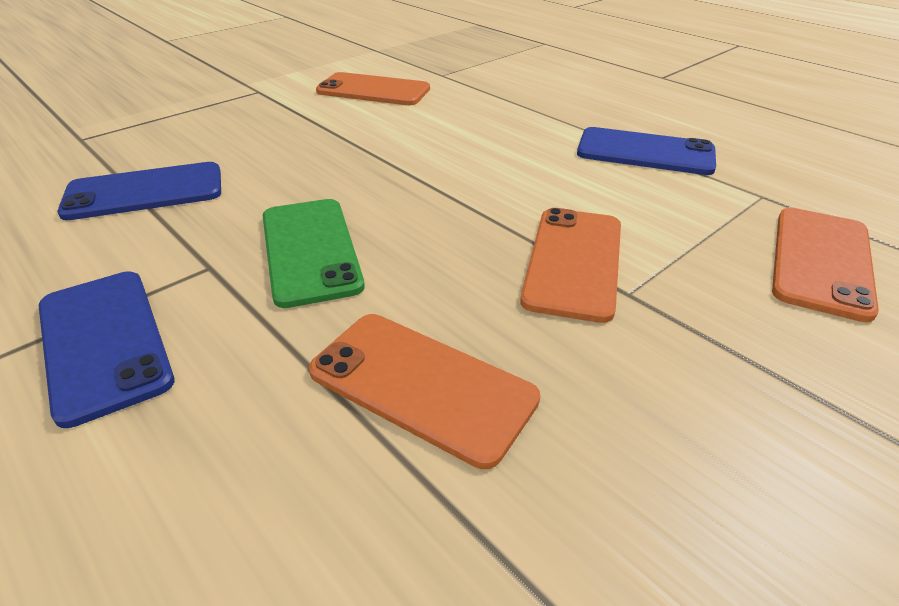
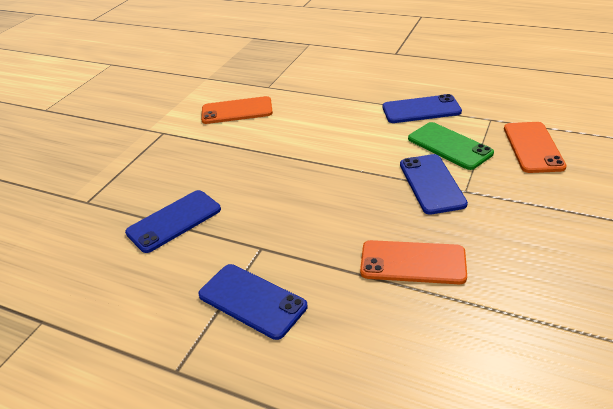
camera: 20 degrees left, 0 degrees up
green phone [263,199,365,308] -> green phone moved to [408,122,494,170]
orange phone [520,208,621,323] -> blue phone [400,154,468,215]

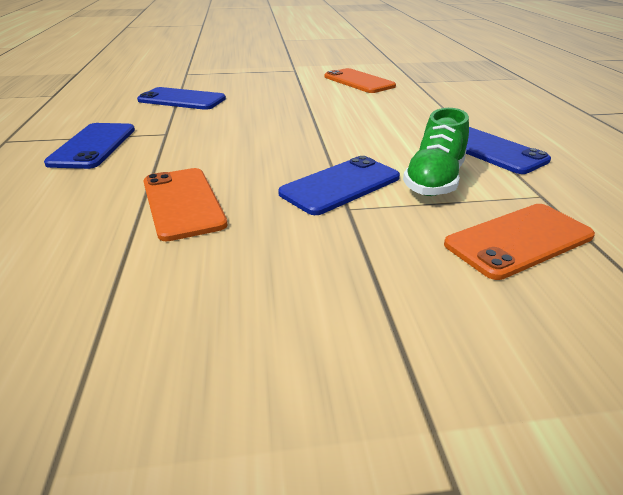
camera: 55 degrees right, 5 degrees down
green phone [408,122,494,170] -> green shoe [403,108,469,196]

